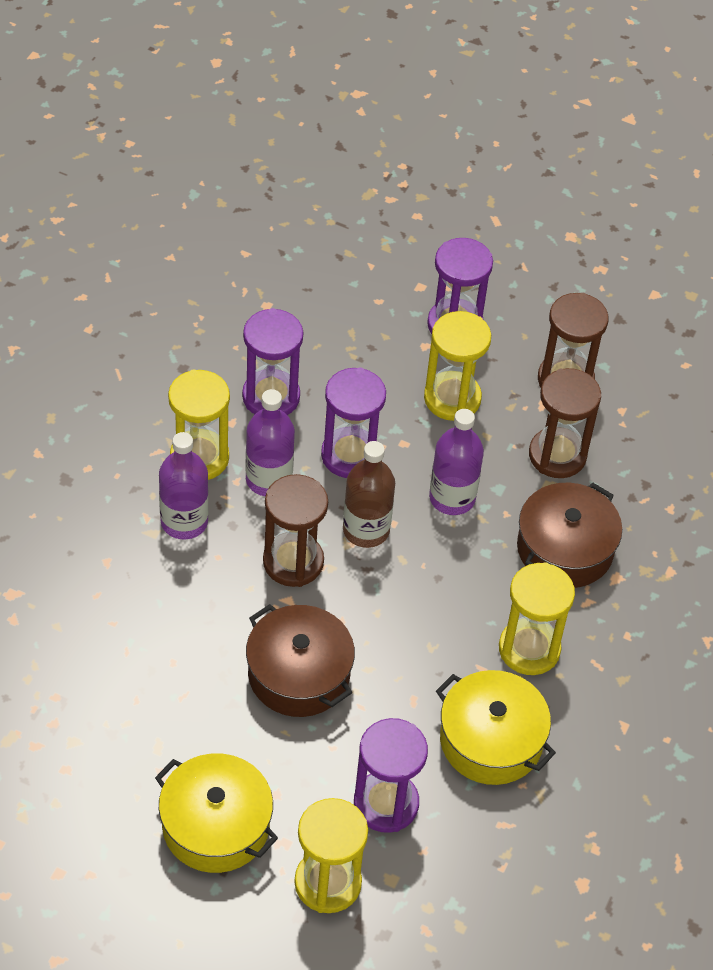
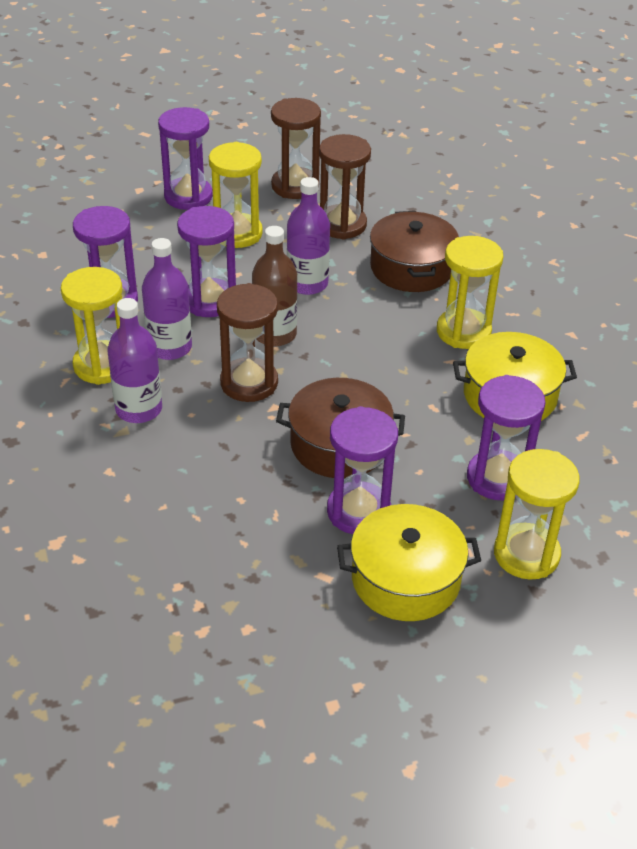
camera: 40 degrees left, 10 degrees down
none -> purple hourglass [327,406,398,534]

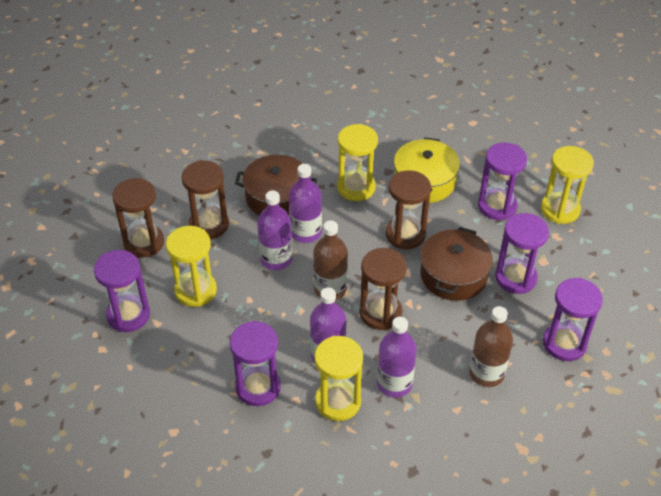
camera: 75 degrees left, 5 degrees up
purple hourglass [177,206,236,317] -> purple hourglass moved to [543,278,603,361]
yellow pot [337,504,481,621] -> none
none -> purple bottle [289,164,322,243]
none -> brown hourglass [386,170,431,249]
none -> brown bottle [469,306,513,387]

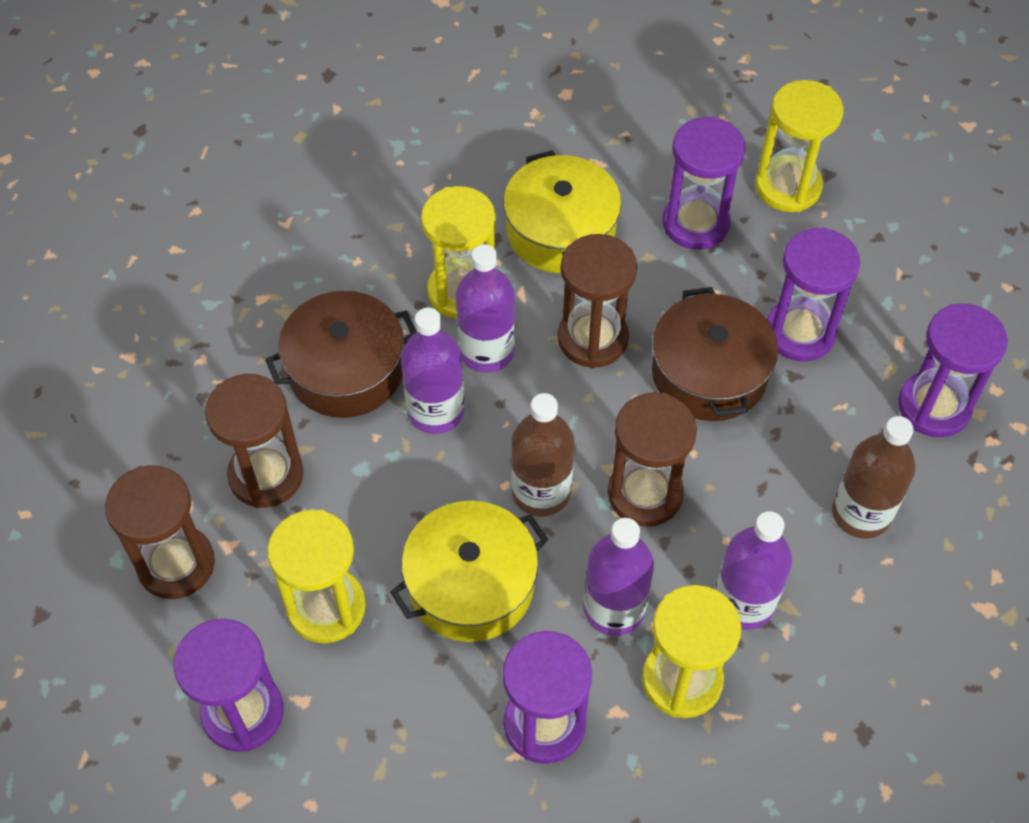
camera: 30 degrees left, 10 degrees up
purple bottle [257,190,292,270] -> purple bottle moved to [456,244,515,373]
none -> yellow pot [390,501,548,642]

